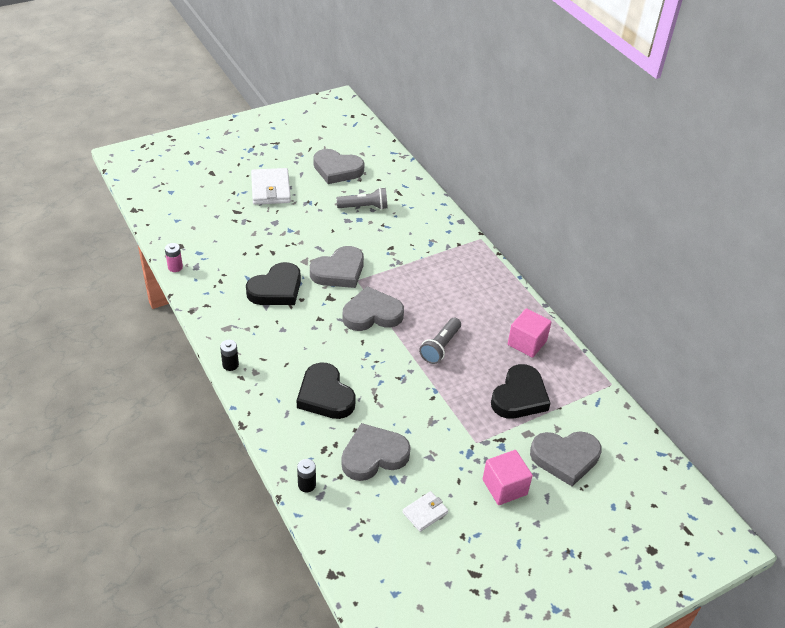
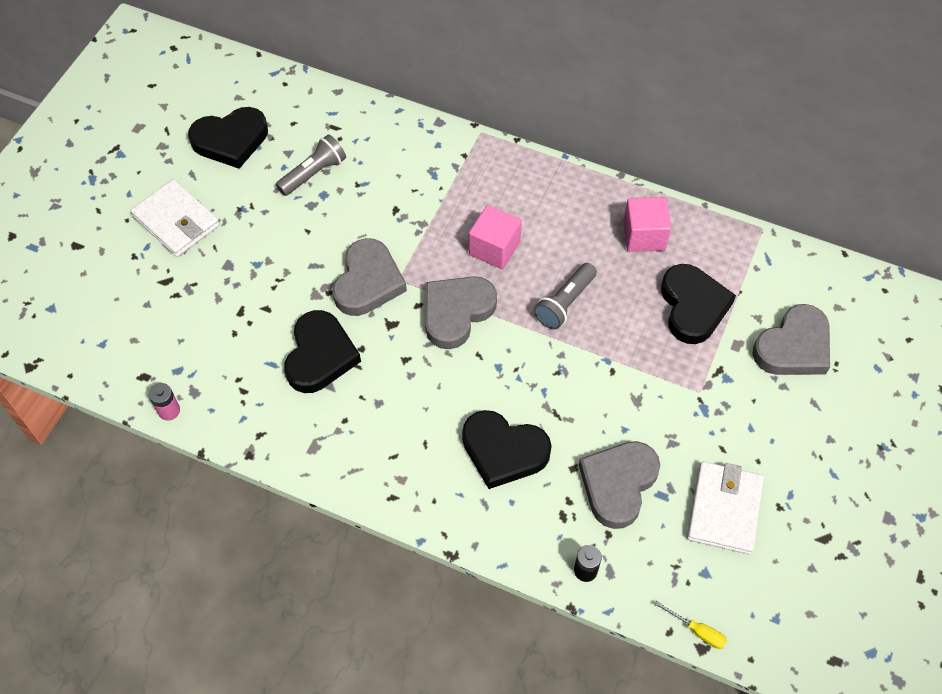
camera: 35 degrees left, 15 degrees up
black battery [220,340,239,371] -> none
grey heart [313,149,364,184] -> black heart [188,107,268,169]
white wallet [403,491,448,532] -> white wallet [687,462,764,554], size x1.78
grey flashlight [419,317,461,364] -> grey flashlight turned 45 degrees clockwise [534,263,597,329]
pink cube [483,450,533,505] -> pink cube moved to [469,205,522,269]
none -> yellow screwdriver [654,601,727,649]

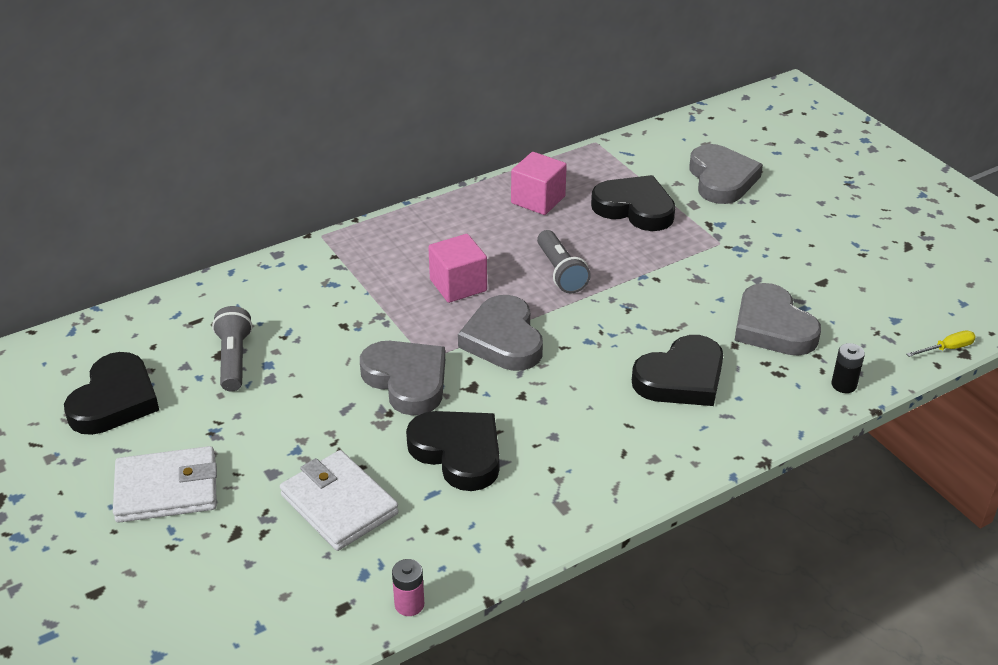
camera: 55 degrees left, 20 degrees down
white wallet [687,462,764,554] -> white wallet moved to [280,450,399,551]

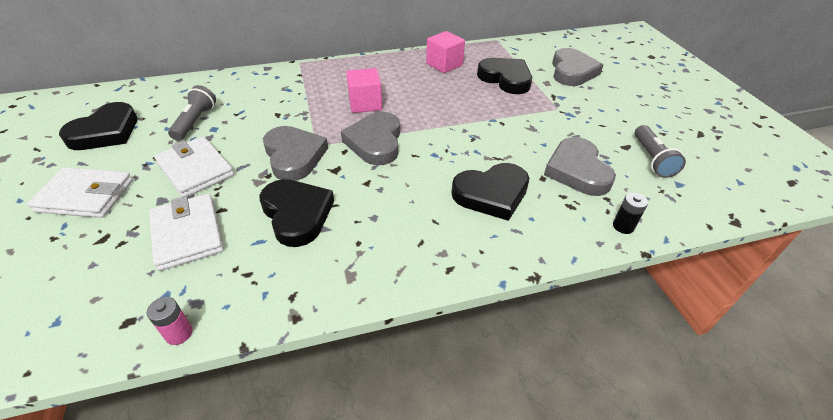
camera: 15 degrees right, 5 degrees up
grey flashlight [537,230,591,294] -> grey flashlight moved to [635,125,686,178]
yellow screwdriver [906,331,976,357] -> none
none -> white wallet [154,136,234,197]

